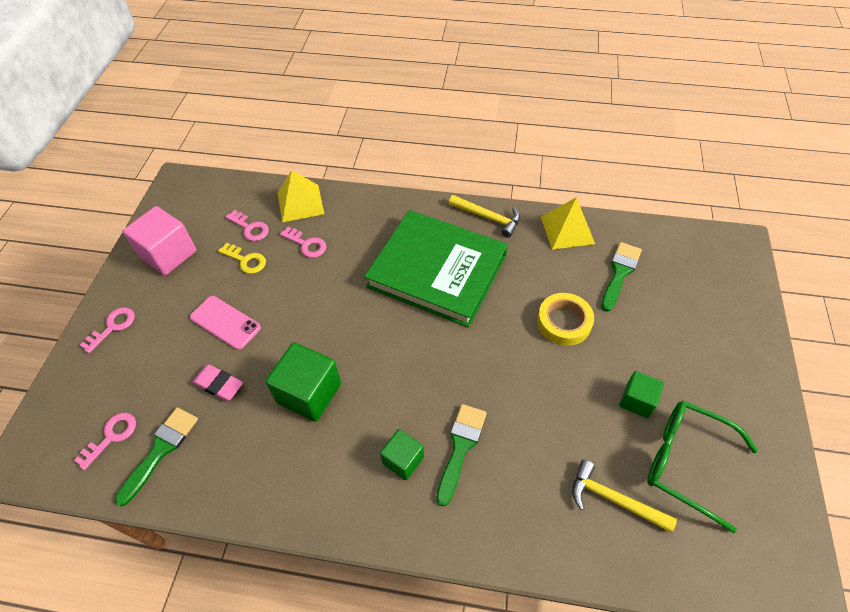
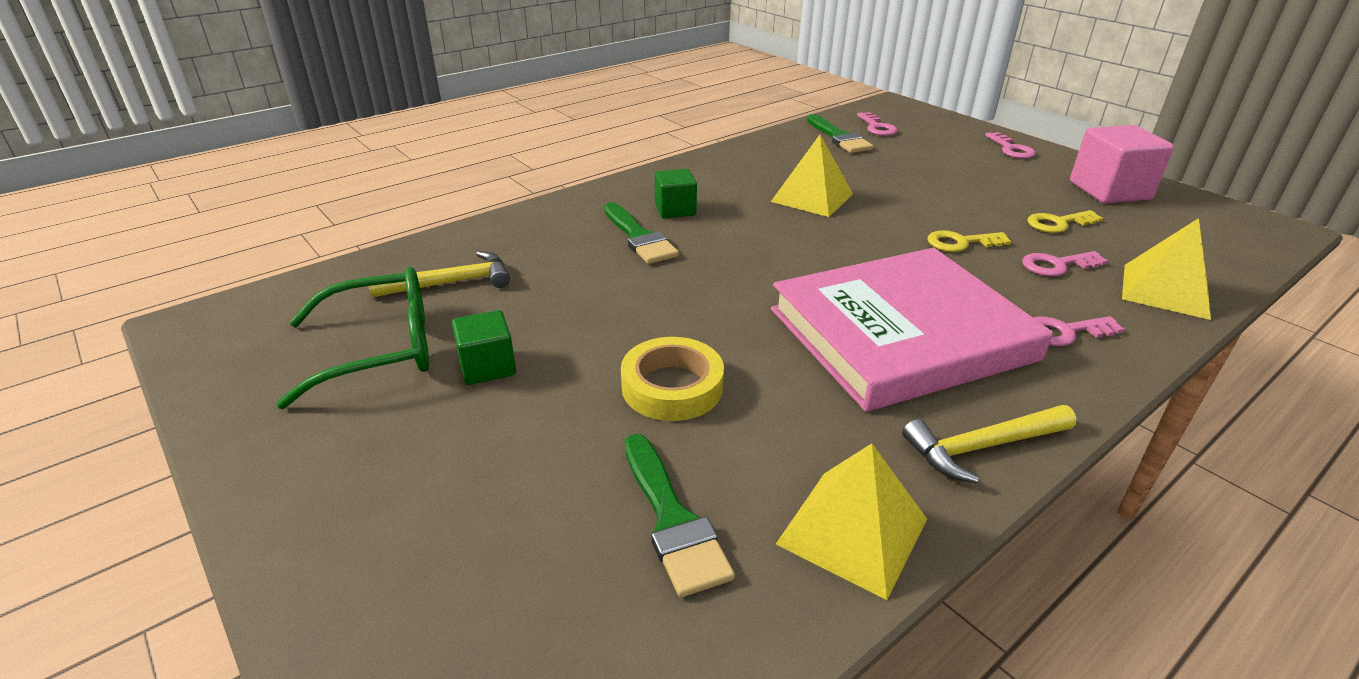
camera: 130 degrees right, 20 degrees down
pink phone [190,296,261,350] -> none
pink eraser [192,364,243,401] -> none
pink key [226,210,269,241] -> pink key moved to [1033,316,1125,346]
green cube [266,342,341,422] -> yellow pyramid [771,135,853,217]
green book [364,210,508,328] -> pink book [771,248,1053,412]
none -> yellow key [927,230,1012,252]

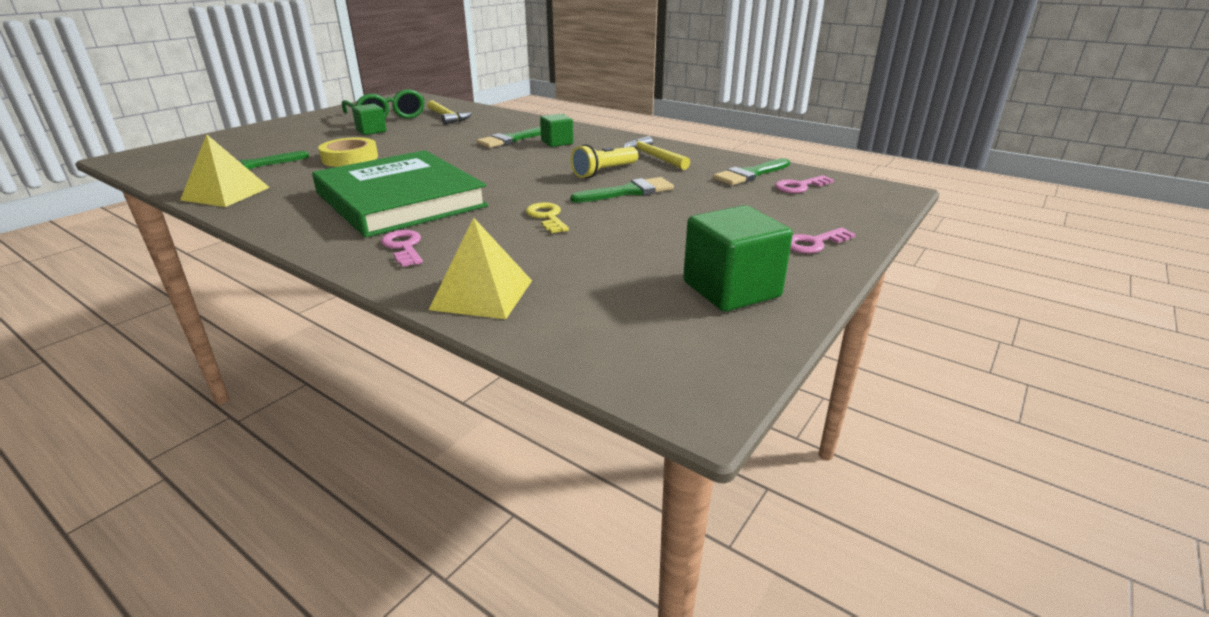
camera: 75 degrees right, 5 degrees down
yellow pyramid [771,135,853,217] -> yellow flashlight [571,144,638,178]
pink book [771,248,1053,412] -> green book [312,150,488,238]
yellow hammer [902,405,1076,483] -> yellow hammer moved to [623,136,690,170]
pink key [1022,251,1108,276] -> none
yellow key [1027,210,1103,233] -> none
pink cube [1070,125,1174,203] -> green cube [683,205,793,312]
none -> green brush [571,177,674,203]

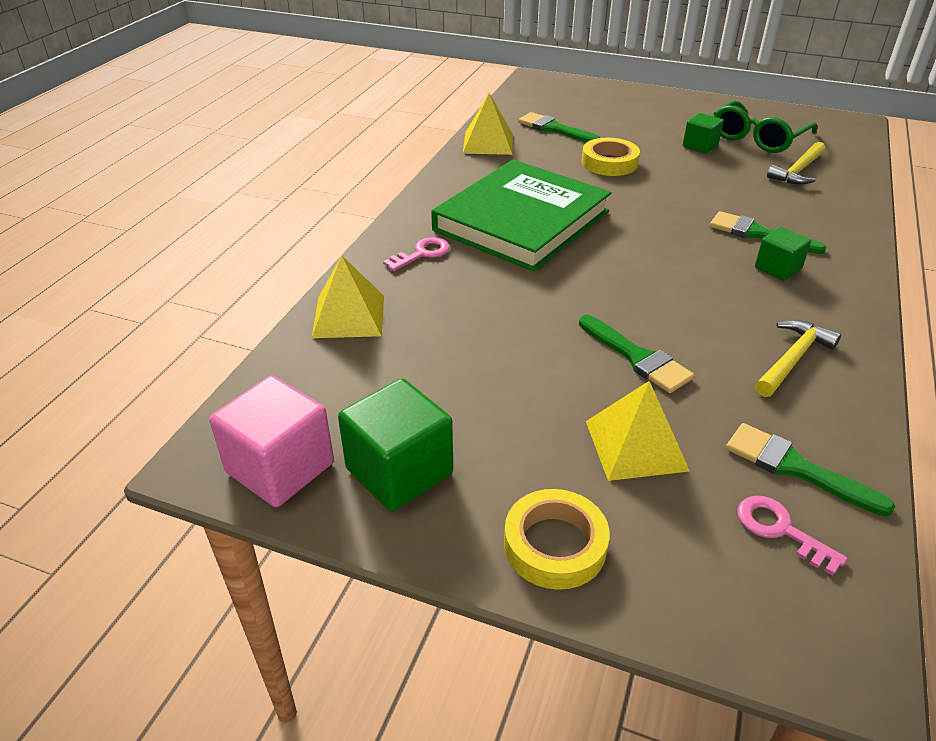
camera: 75 degrees right, 10 degrees up
yellow key [526,202,569,233] -> none
yellow flashlight [571,144,638,178] -> none
pink key [790,227,855,253] -> yellow tape [504,489,610,590]
none -> pink cube [210,376,334,507]
none -> yellow pyramid [586,381,690,481]

